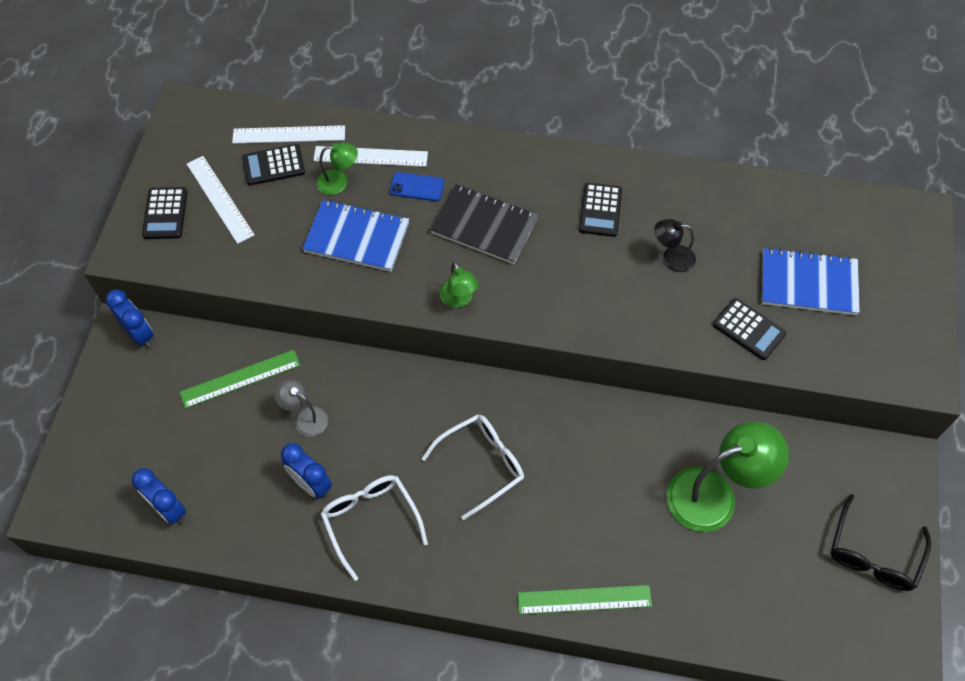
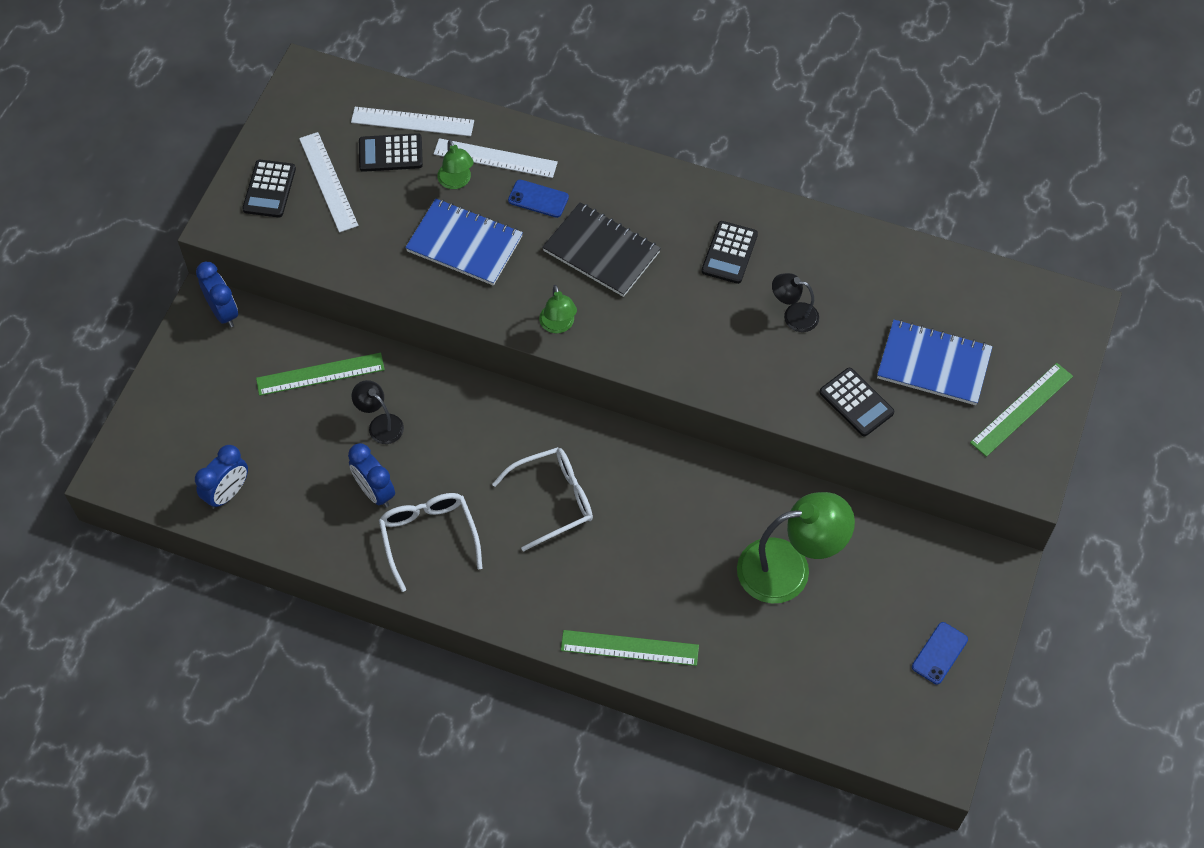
camera: 10 degrees right, 0 degrees up
blue clock [132,468,186,524] -> blue clock turned 105 degrees counterclockwise [195,445,248,509]
grey lamp [274,379,328,436] -> black lamp [352,380,404,444]
green lamp [316,142,358,195] -> green lamp turned 60 degrees clockwise [437,139,474,189]
black glasses [830,494,931,591] -> blue phone [912,622,968,684]
none -> green ruler [970,363,1073,457]

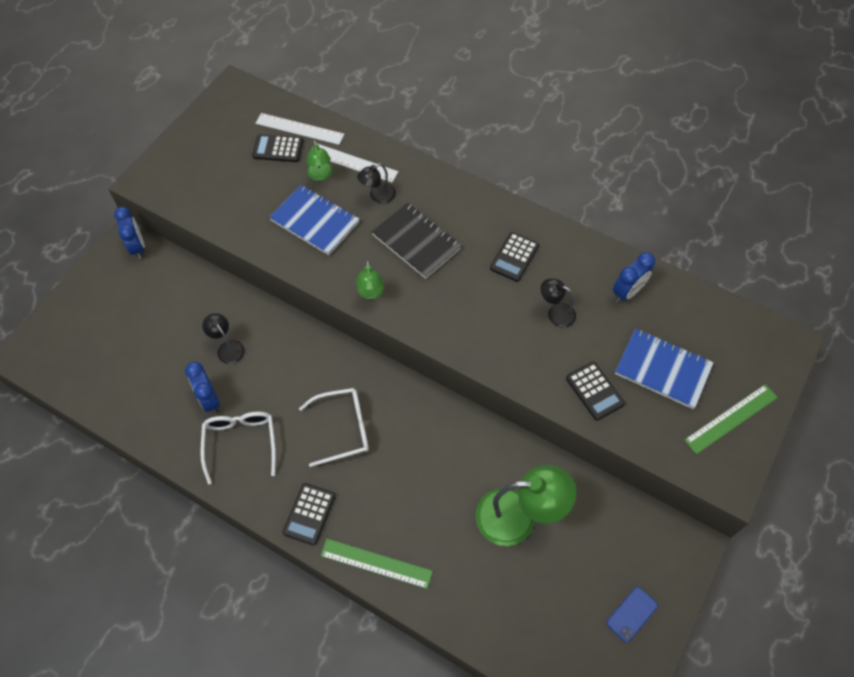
camera: 10 degrees right, 0 degrees up
blue clock [195,445,248,509] -> blue clock moved to [613,252,655,303]
black calculator [242,160,296,217] -> black calculator moved to [283,483,335,546]
green ruler [256,353,385,396] -> none
white ruler [299,132,359,233] -> none
blue phone [508,180,569,218] -> black lamp [357,163,396,204]

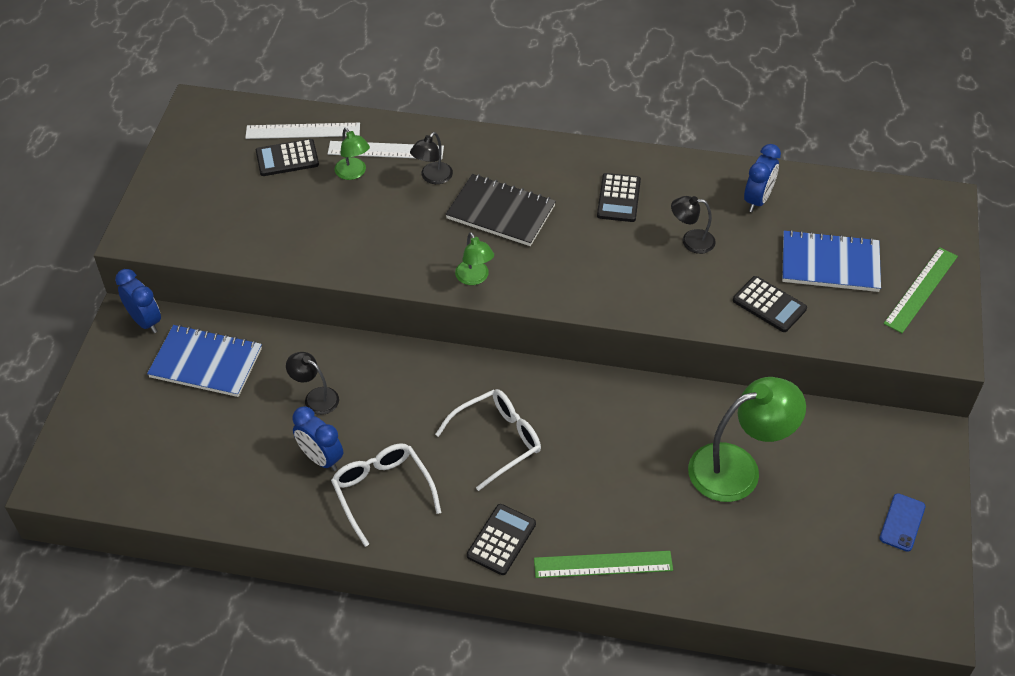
camera: 20 degrees left, 10 degrees down
blue notebook [269,185,360,255] -> blue notebook moved to [147,325,262,397]
black calculator [283,483,335,546] -> black calculator turned 150 degrees counterclockwise [467,504,536,575]

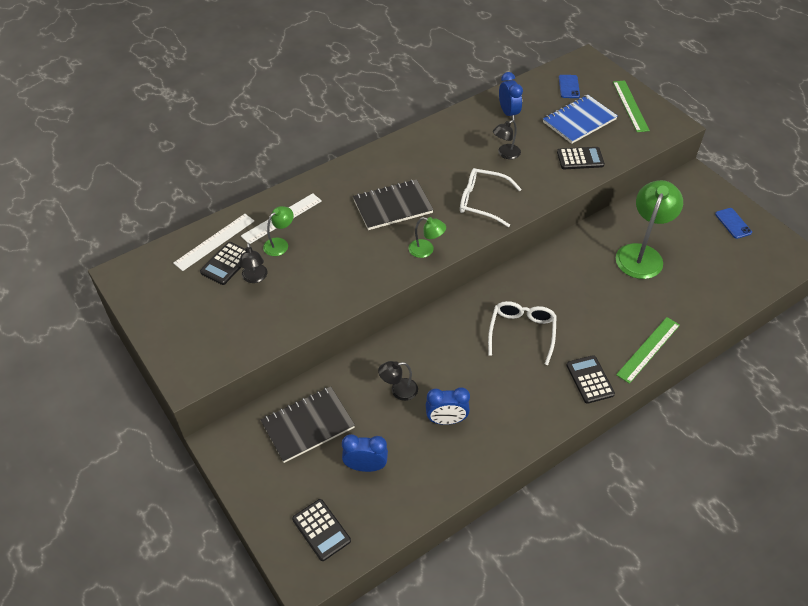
camera: 45 degrees left, 0 degrees up
blue clock [115,269,161,333] -> blue clock moved to [342,434,388,472]
blue notebook [147,325,262,397] -> black notebook [261,386,355,463]
white glasses [331,443,441,547] -> white glasses moved to [460,168,522,227]
green lamp [334,128,370,180] -> green lamp turned 60 degrees counterclockwise [263,206,294,256]
black lamp [410,132,453,184] -> black lamp moved to [239,243,268,283]
black calculator [597,173,641,222] -> black calculator moved to [292,499,351,561]
none -> blue phone [559,75,580,98]

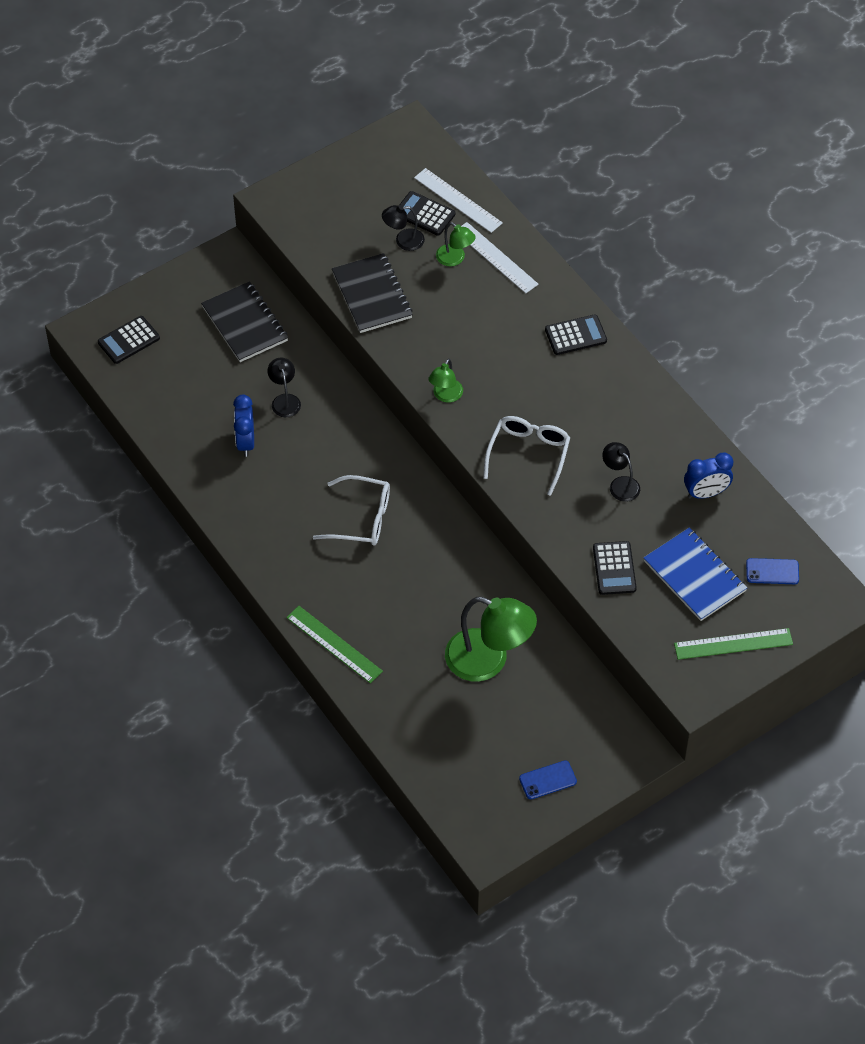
camera: 90 degrees right, 5 degrees up
blue clock [342,434,388,472] -> none
black notebook [353,179,434,230] -> black notebook moved to [332,253,413,333]
black calculator [567,355,615,404] -> black calculator moved to [545,314,607,355]

